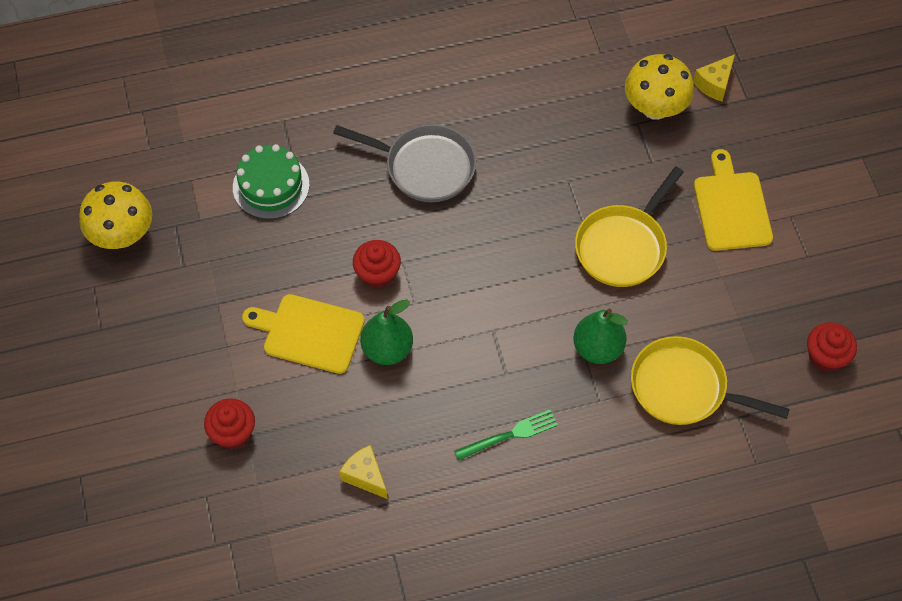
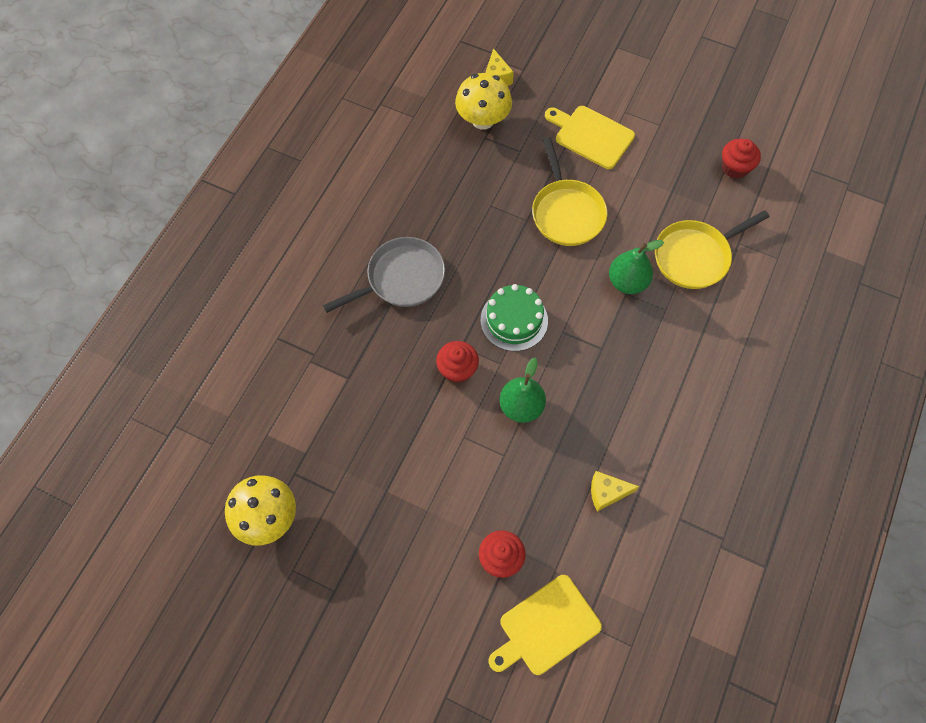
camera: 50 degrees left, 5 degrees up
green cake [233,144,310,219] -> green cake moved to [481,284,548,351]
yellow cutting board [242,294,365,374] -> yellow cutting board moved to [489,575,602,675]
green fork [454,410,558,461] -> none

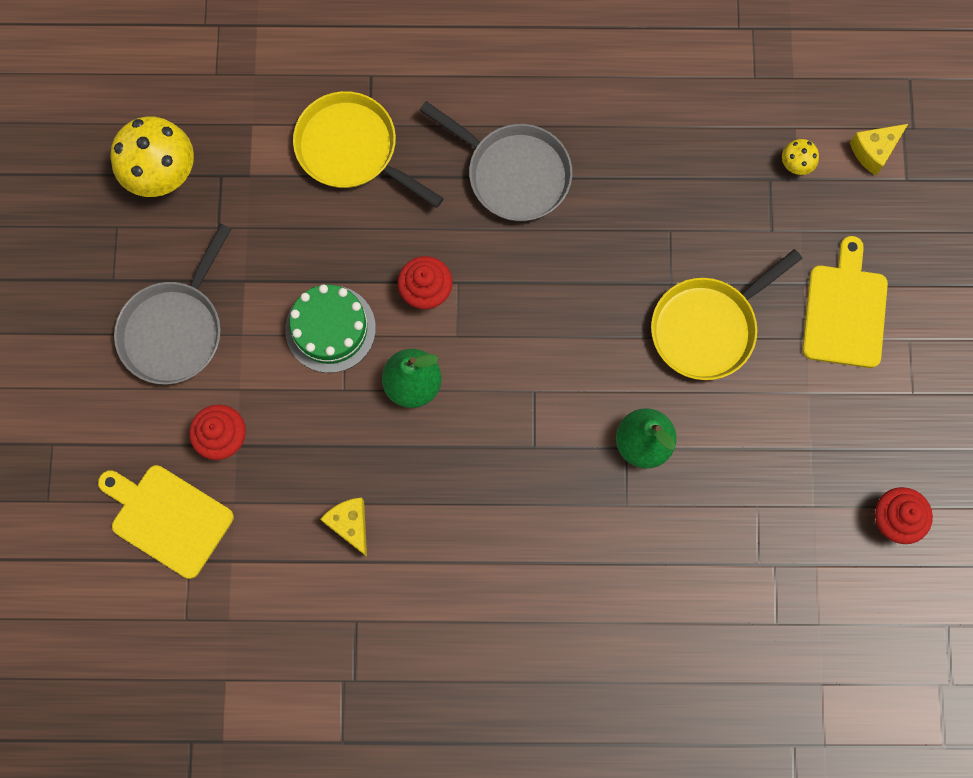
camera: 65 degrees right, 10 degrees up
yellow mushroom [455,73,512,130] -> yellow mushroom [782,139,819,175], size x0.46
green cake [481,284,548,351] -> green cake moved to [285,284,376,373]
yellow pan [655,210,769,289] -> yellow pan moved to [293,91,444,208]
none -> grey pan [114,224,231,385]

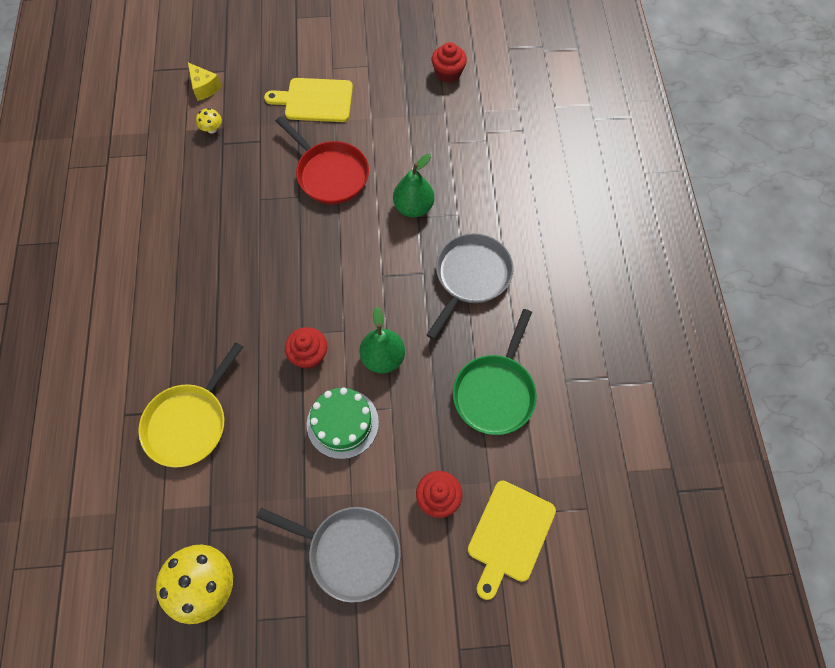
camera: 95 degrees left, 10 degrees down
yellow cheese [320,497,367,557] -> green pan [453,309,537,435]
grey pan [419,101,572,221] -> grey pan moved to [427,233,514,340]
yellow pan [651,249,803,380] -> red pan [276,116,369,204]

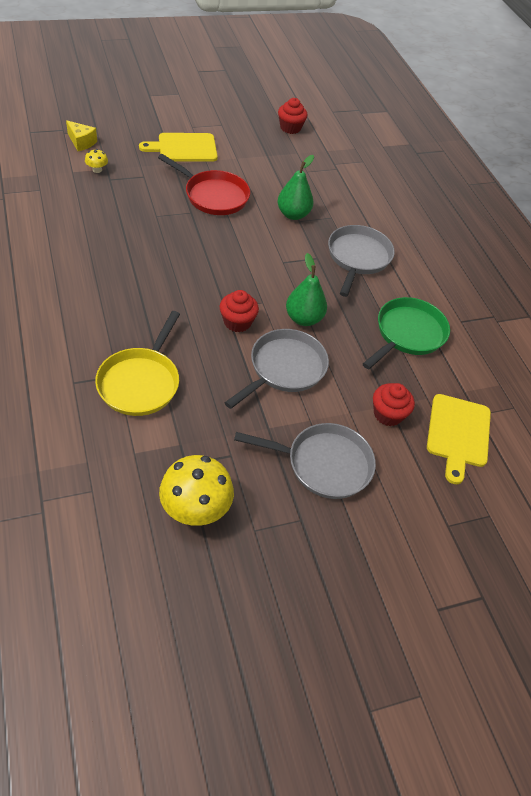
camera: 20 degrees left, 15 degrees down
green cake [307,388,379,459] -> grey pan [224,329,329,409]
green pan [453,309,537,435] -> green pan turned 150 degrees counterclockwise [363,297,450,369]

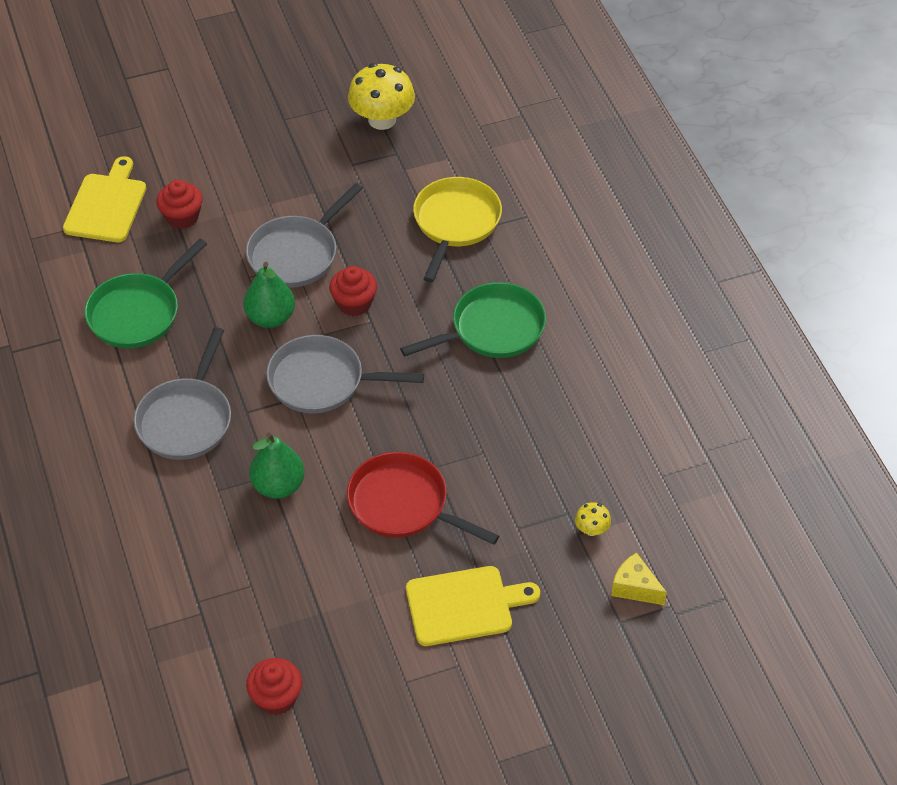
camera: 175 degrees left, 0 degrees up
grey pan [234,423,376,499] -> grey pan moved to [266,335,424,414]
none -> green pan [400,282,546,358]

